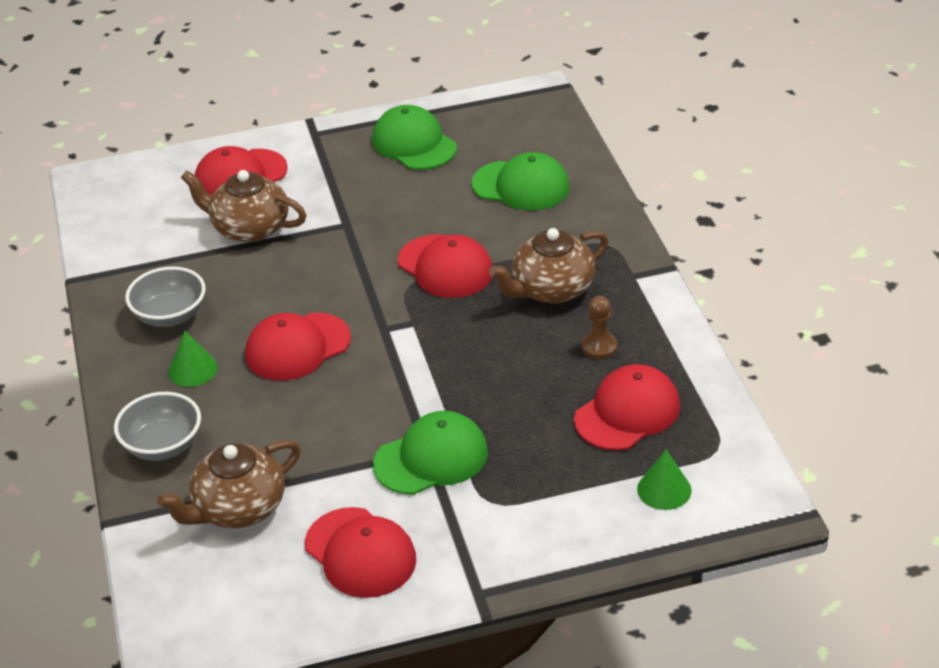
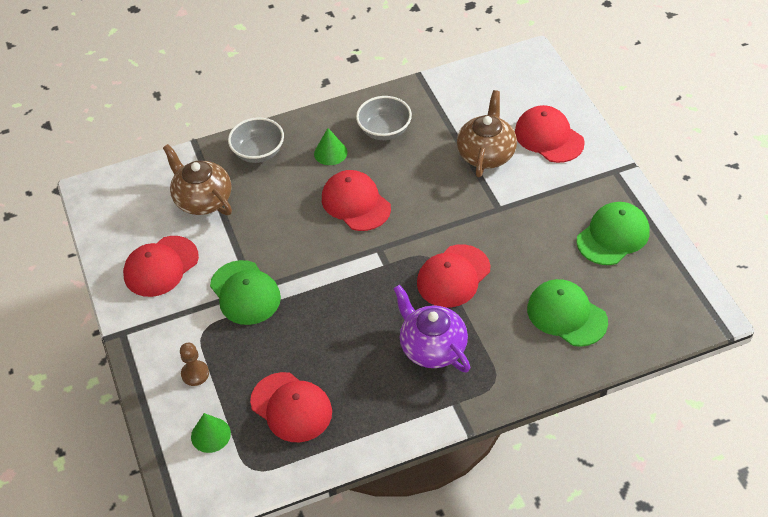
camera: 85 degrees right, 10 degrees up
green cap [472,152,570,211] -> green cap turned 120 degrees clockwise [527,279,608,347]
brown teapot [489,228,608,304] -> purple teapot [393,285,470,373]
brown pawn [582,296,618,359] -> brown pawn moved to [180,343,209,386]

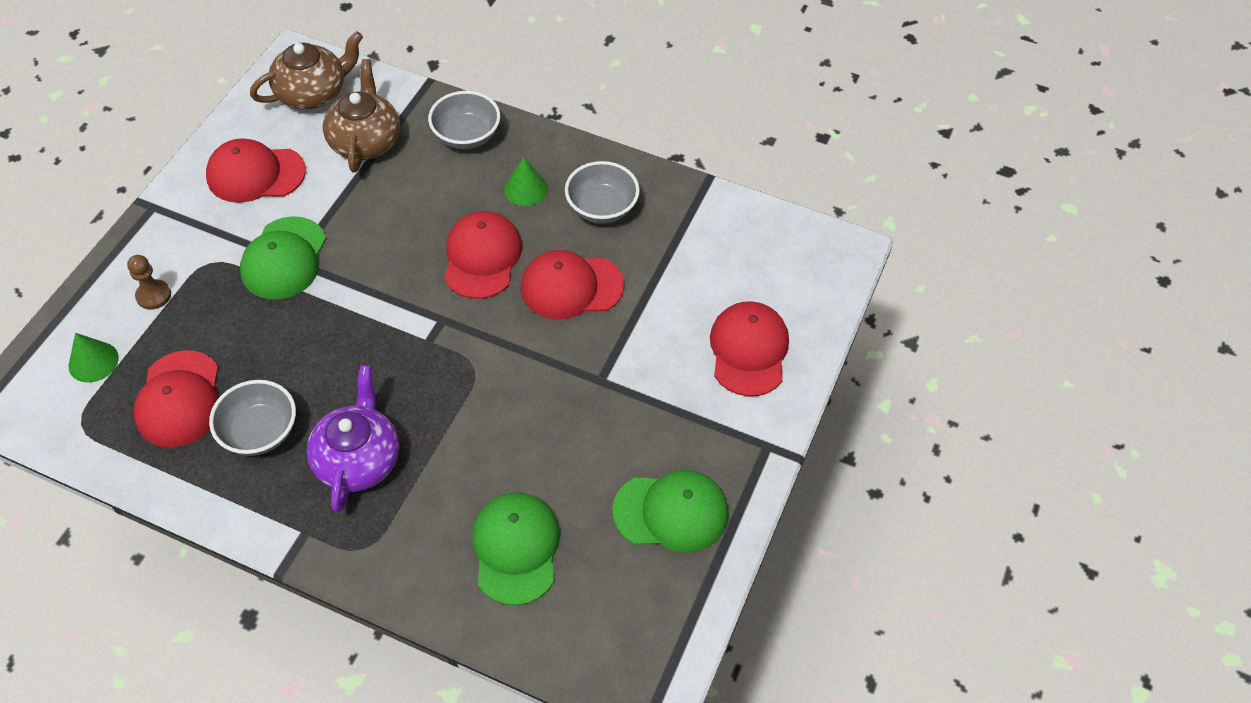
camera: 40 degrees right, 5 degrees up
red cap [417,244,490,308] -> red cap moved to [521,250,624,320]
brown teapot [457,90,517,177] -> brown teapot moved to [250,31,363,110]
none -> grey bowl [209,380,296,456]

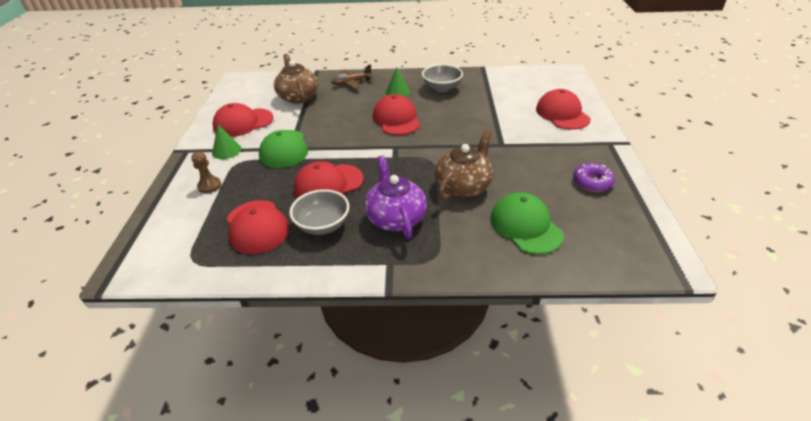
camera: 20 degrees left, 15 degrees down
green cone [69,333,119,383] -> green cone moved to [212,125,241,159]
brown teapot [250,31,363,110] -> brown teapot moved to [435,131,493,200]
grey bowl [428,91,500,149] -> brown plane [331,64,373,89]
red cap [521,250,624,320] -> red cap moved to [294,161,363,198]
green cap [612,470,729,553] -> purple donut [573,163,615,192]

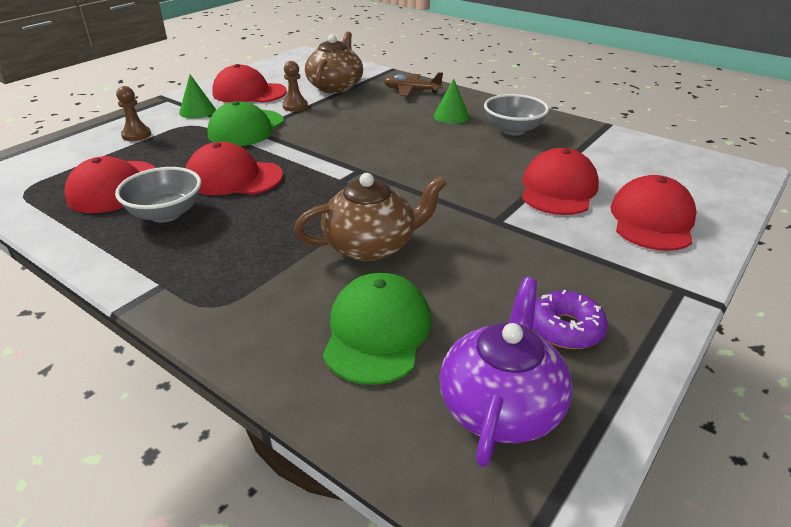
camera: 35 degrees right, 5 degrees down
purple teapot [364,155,427,239] -> purple teapot moved to [440,277,572,467]
red cap [373,94,420,135] -> red cap moved to [522,148,599,215]
none -> brown pawn [282,61,308,112]

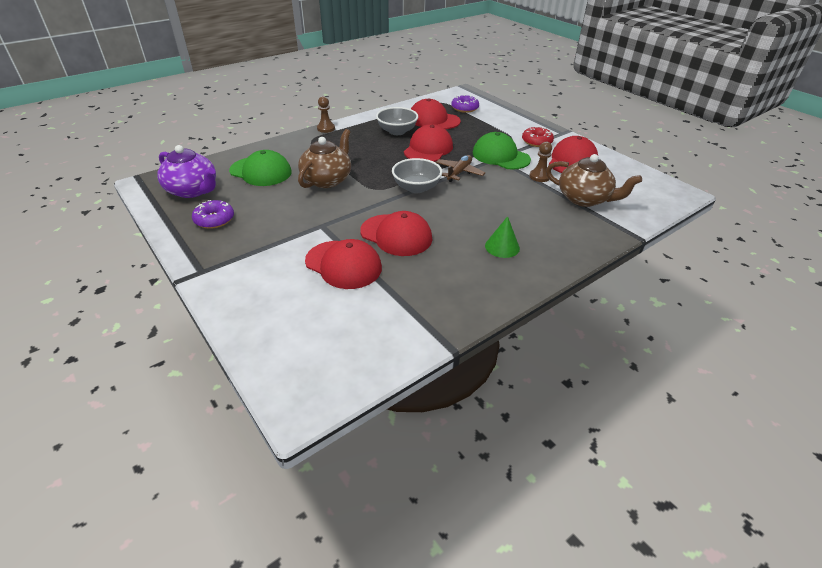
camera: 105 degrees right, 5 degrees up
brown pawn [116,86,151,141] -> brown pawn moved to [317,96,335,133]
green cone [179,75,216,118] -> red donut [522,126,554,147]
brown teapot [294,173,447,262] -> brown teapot turned 150 degrees counterclockwise [298,129,351,188]
brown plane [384,72,443,97] -> brown plane moved to [436,155,485,182]
grey bowl [484,94,549,136] -> grey bowl moved to [392,158,442,193]
red cap [610,175,696,251] -> red cap moved to [360,211,432,256]
none -> purple donut [451,95,479,113]

